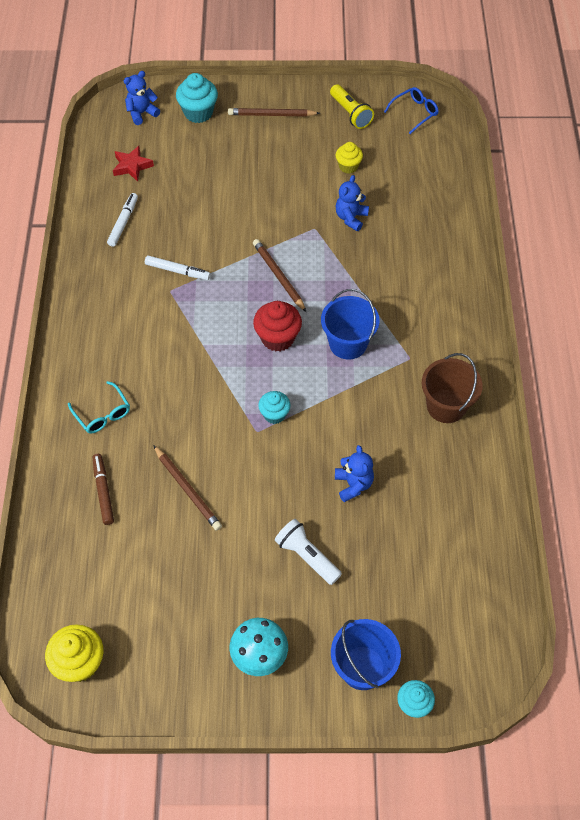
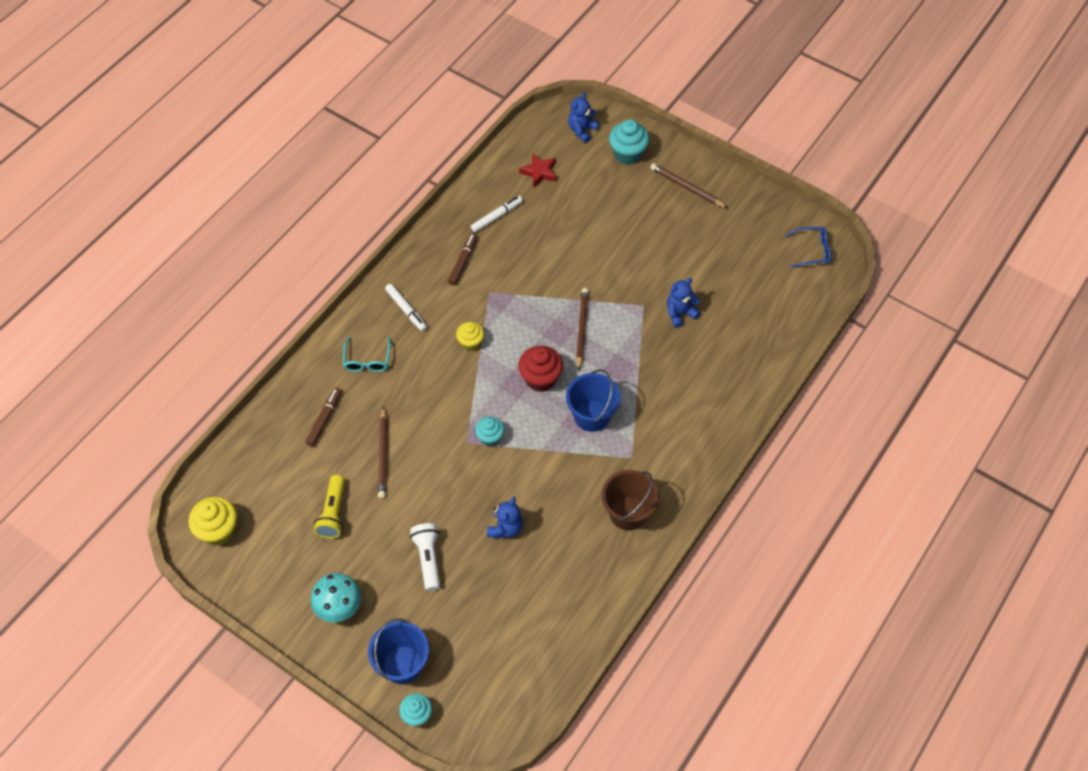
camera: 35 degrees right, 0 degrees up
blue teddy bear [124,71,160,125] -> blue teddy bear turned 60 degrees counterclockwise [568,92,599,143]
white marker [145,255,211,280] -> white marker moved to [385,284,427,331]
yellow flashlight [330,84,374,129] -> yellow flashlight moved to [314,475,345,539]
yellow cupcake [336,142,363,174] -> yellow cupcake moved to [456,322,484,351]
none -> brown marker [448,233,478,286]

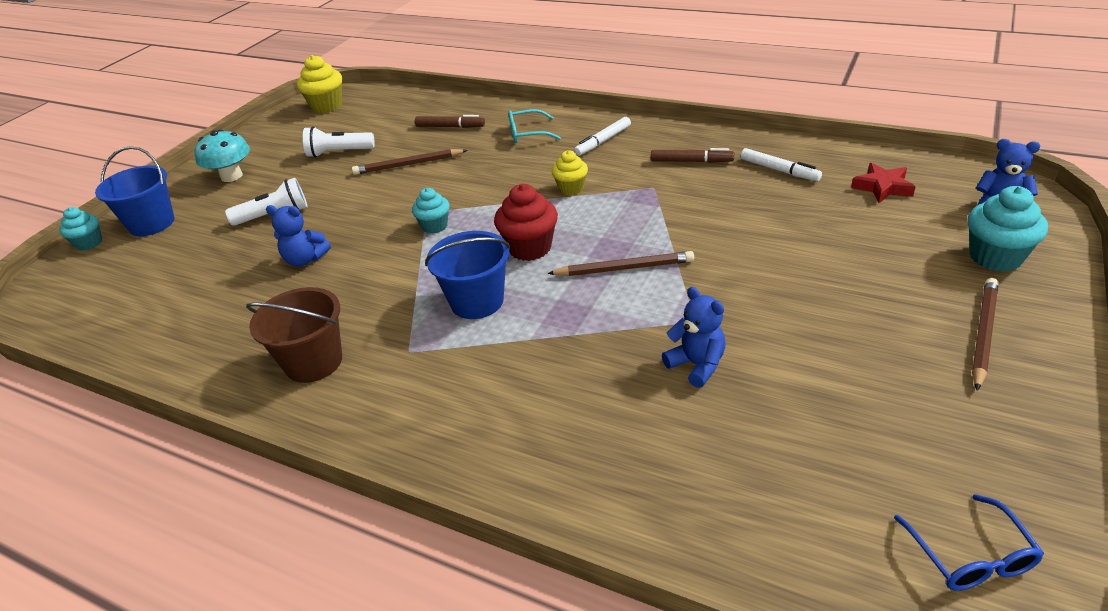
camera: 85 degrees right, 20 degrees down
yellow flashlight [314,475,345,539] -> white flashlight [303,126,375,158]

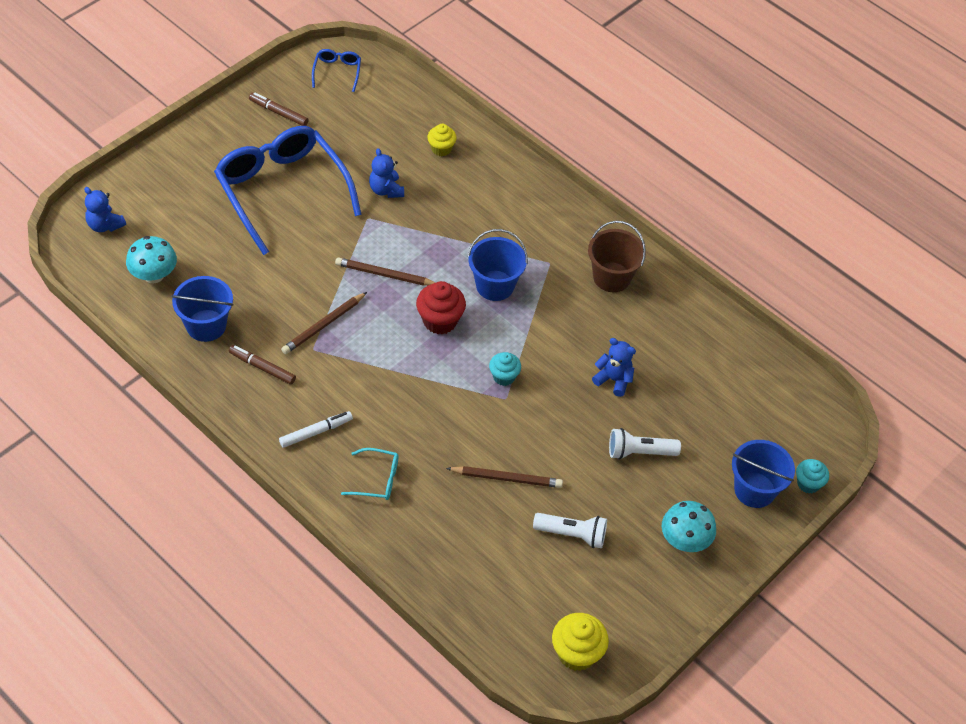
camera: 170 degrees left, 15 degrees up
brown marker [415,115,485,128] -> brown marker moved to [249,93,309,126]
yellow cupcake [552,150,588,195] -> yellow cupcake moved to [427,124,457,156]
white marker [741,148,822,181] -> blue bucket [171,276,234,342]
red star [851,163,915,203] -> turquoise mushroom [126,236,177,283]
turquoise cupcake [968,186,1048,272] -> none
brown pencil [972,278,998,391] -> brown pencil moved to [281,292,367,354]
none -> blue glasses [214,126,362,255]

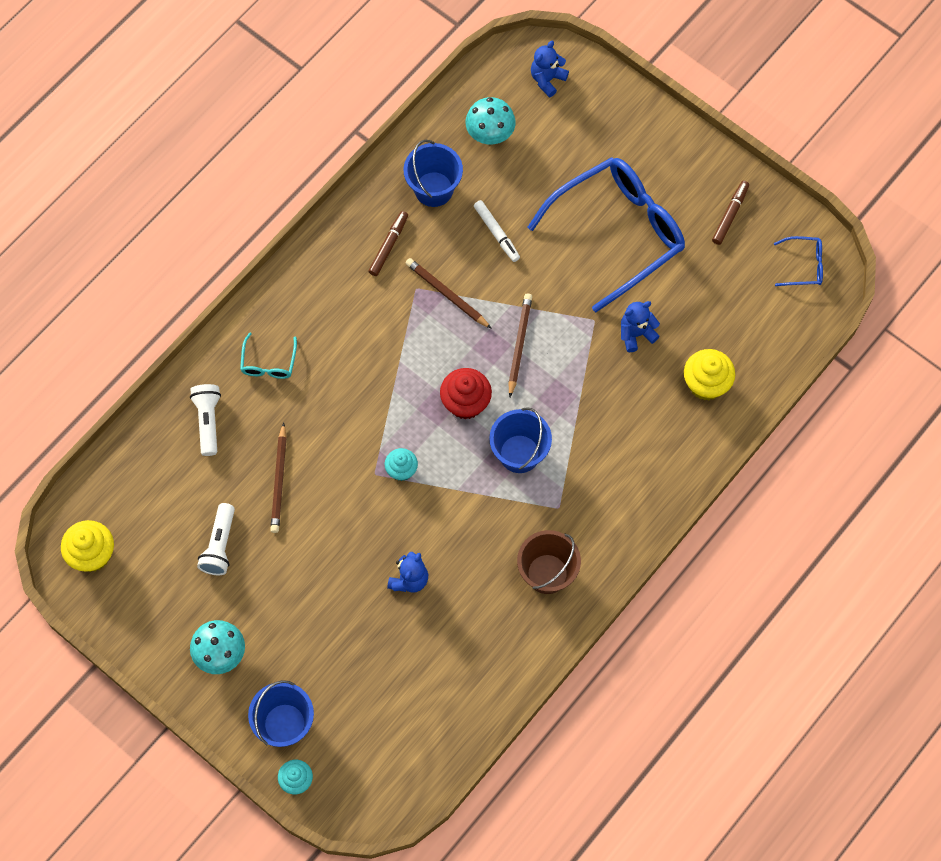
camera: 90 degrees right, 15 degrees up
white marker [279,411,353,448] -> white marker moved to [474,200,520,262]
yellow cupcake [427,124,457,156] -> yellow cupcake [684,349,735,400], size x1.57
white flashlight [609,428,681,460] -> white flashlight moved to [190,384,221,456]

